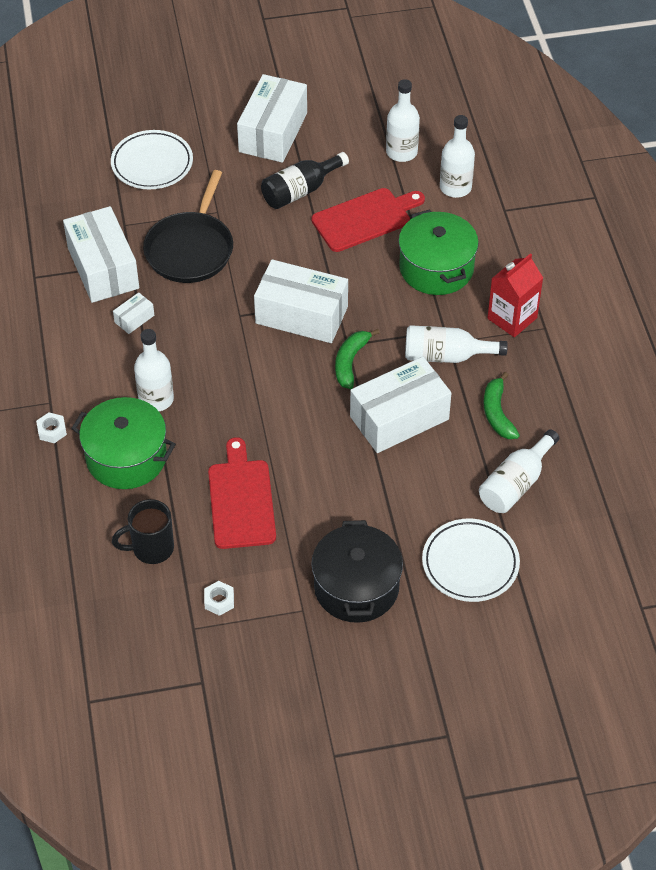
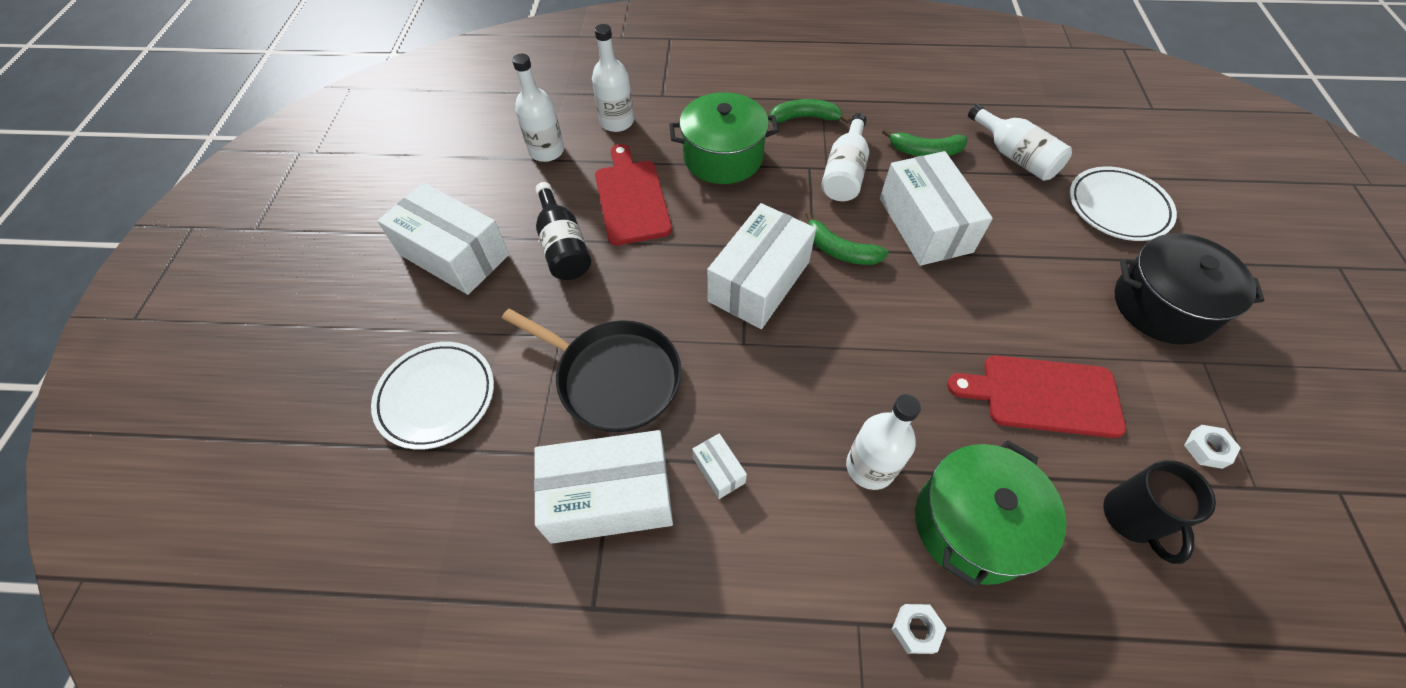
camera: 75 degrees left, 5 degrees up
red carton [487,253,543,337] -> green banana [769,99,851,123]

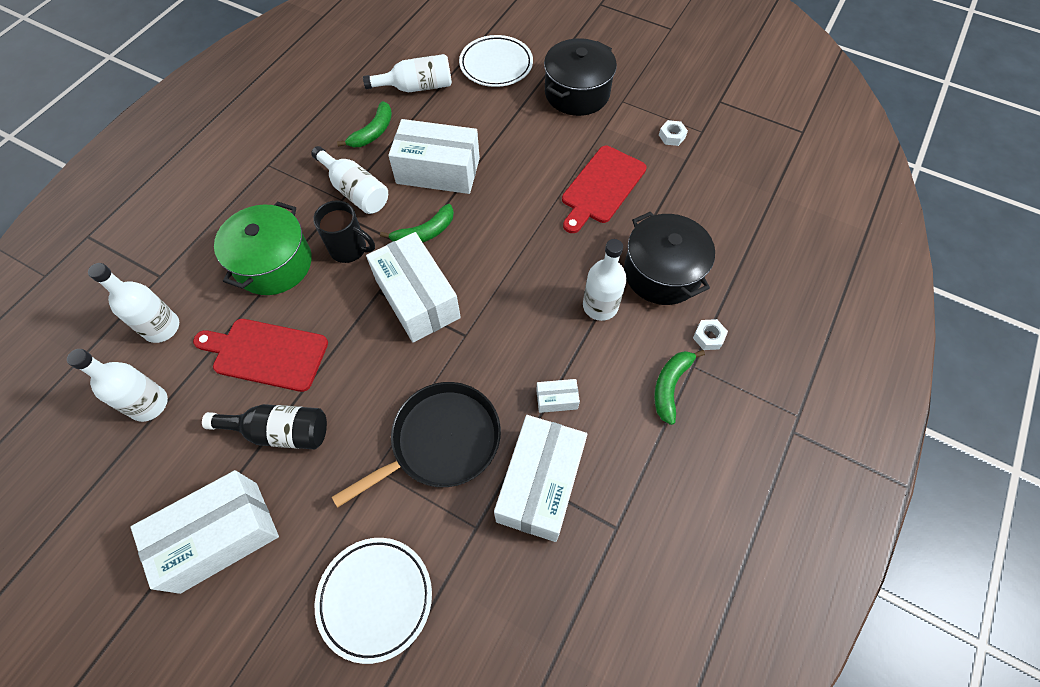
camera: 65 degrees left, 5 degrees up
green banana [769,99,851,123] -> green banana moved to [654,350,705,425]
green pot [915,440,1066,588] -> black pot [624,211,715,305]
black mug [1103,460,1216,564] -> black mug moved to [313,200,375,263]

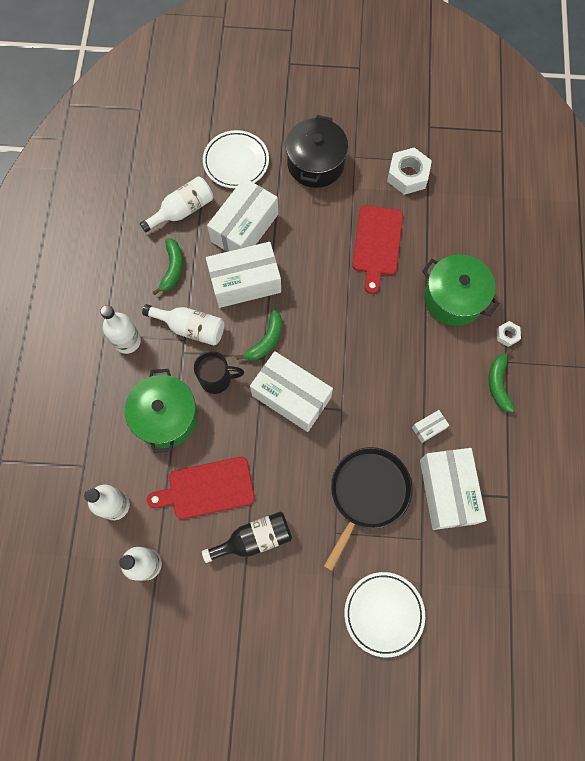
camera: 25 degrees left, 10 degrees up
white box [131,470,279,594] -> white box moved to [207,178,278,252]
white bottle [583,239,627,321] -> white bottle moved to [100,305,141,354]
black pot [624,211,715,305] -> green pot [422,254,499,326]
white nut [659,120,688,146] -> white nut [387,147,432,195], size x1.97

